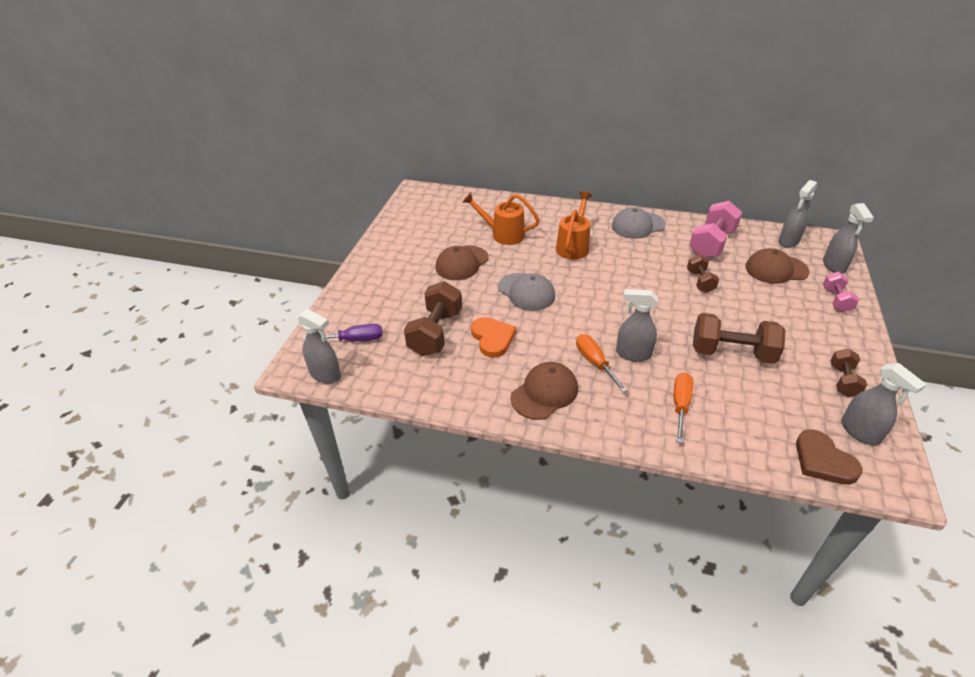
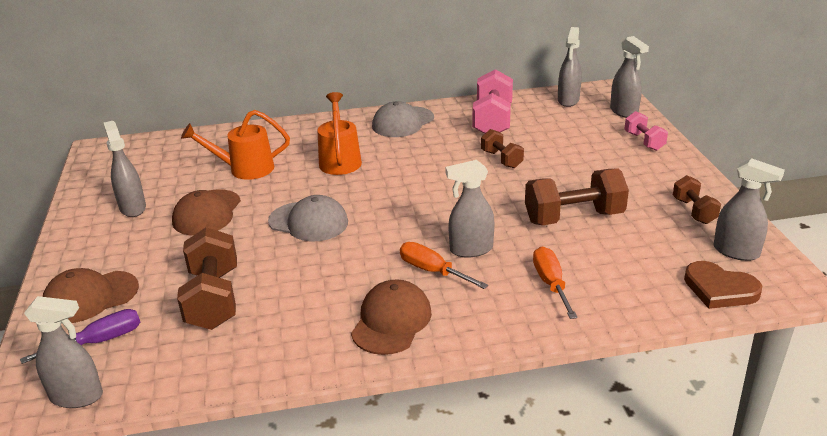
camera: 25 degrees left, 10 degrees down
orange heart [471,317,516,358] -> none
brown cap [746,248,810,284] -> brown cap moved to [43,268,139,323]
none -> grey spray bottle [104,121,146,217]

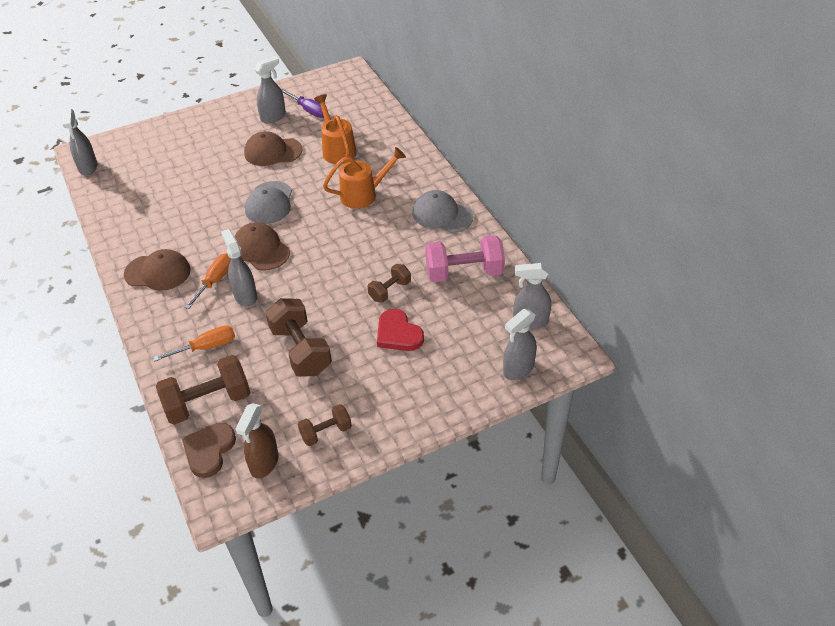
camera: 75 degrees right, 15 degrees up
purple screwdriver [20,309,140,364] -> purple screwdriver moved to [282,89,324,118]
brown cap [43,268,139,323] -> brown cap moved to [235,222,290,271]
brown dumbbell [177,227,237,330] -> brown dumbbell moved to [156,355,250,425]
pink dumbbell [624,111,668,151] -> none
grey spray bottle [713,158,785,261] -> brown spray bottle [236,403,279,479]
none -> red heart [377,309,424,351]

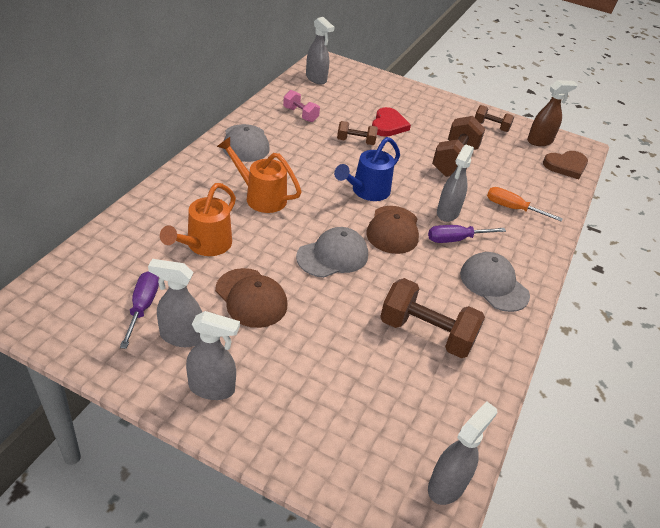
camera: 135 degrees left, 5 degrees down
brown cap [124,249,191,291] -> grey cap [460,252,530,312]
brown dumbbell [156,355,250,425] -> brown dumbbell moved to [380,278,485,358]
orange screwdriver [185,253,231,309] -> purple screwdriver [428,225,506,243]
pink dumbbell [425,235,505,282] -> pink dumbbell [283,90,320,122], size x0.57
grey spray bottle [503,309,537,380] -> grey spray bottle moved to [186,311,240,400]
none -> blue watering can [334,137,400,201]

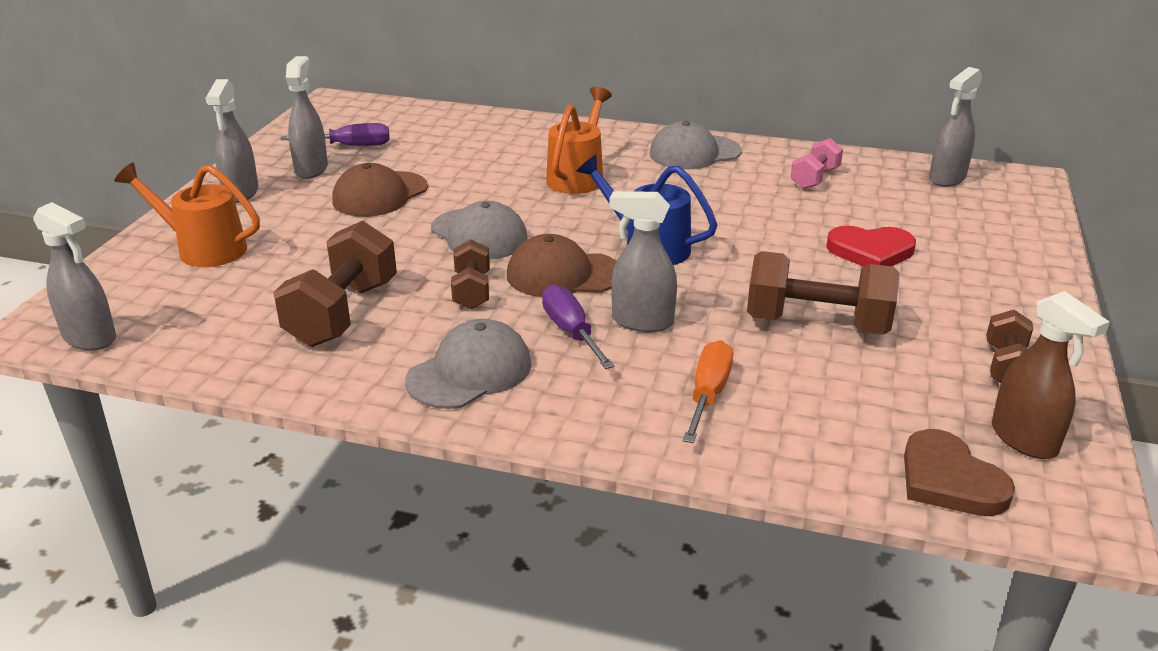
camera: 85 degrees right, 10 degrees down
orange watering can [160,183,236,256] -> orange watering can moved to [114,163,260,267]
brown dumbbell [337,121,378,145] -> brown dumbbell moved to [451,239,490,309]

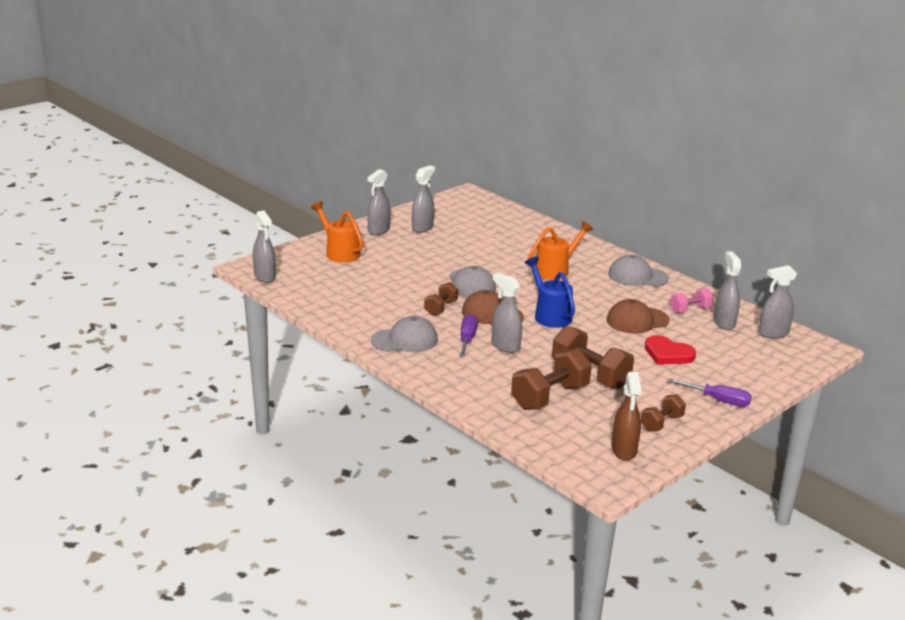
camera: 30 degrees right, 5 degrees down
brown dumbbell [273,220,397,347] -> brown dumbbell moved to [511,348,592,410]
purple screwdriver [280,123,390,146] -> purple screwdriver moved to [668,379,752,407]
brown cap [332,163,428,217] -> brown cap moved to [606,299,670,334]
orange screwdriver [683,340,733,443] -> none
brown heart [904,429,1015,516] -> none
none -> grey spray bottle [714,252,741,330]

